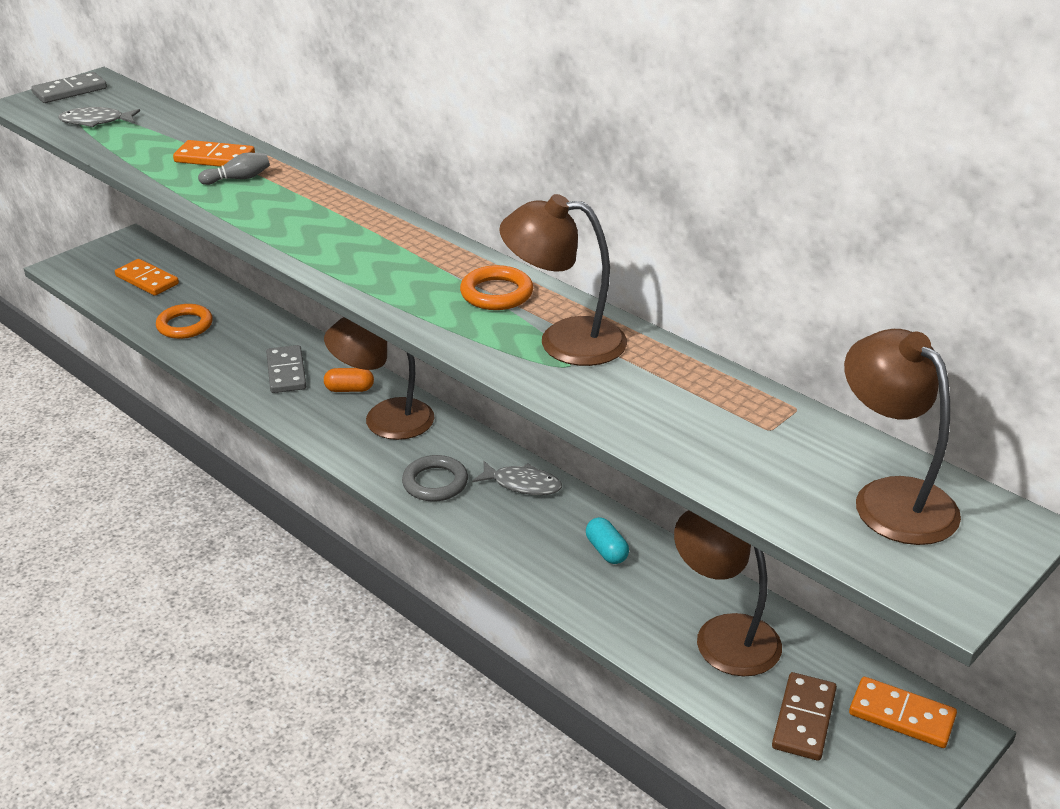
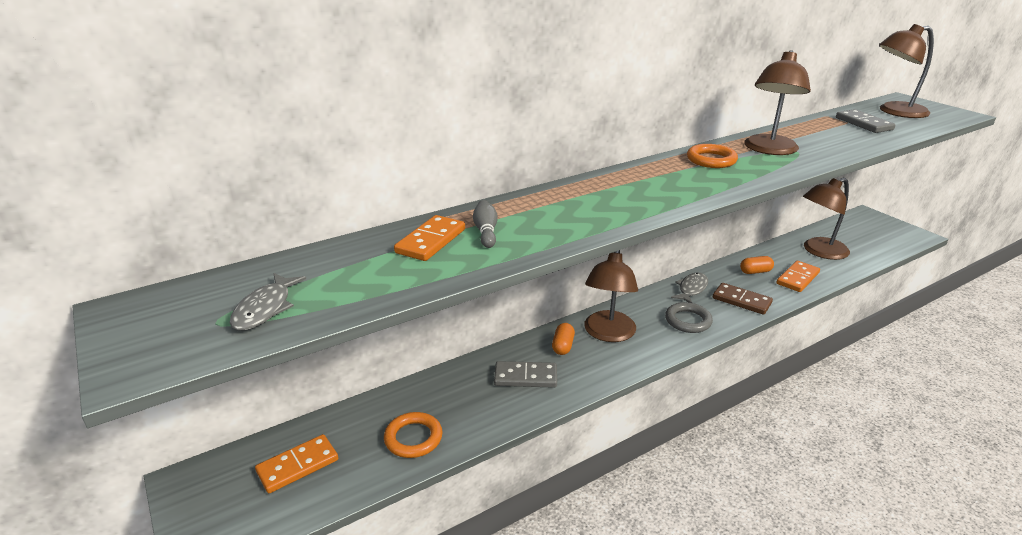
camera: 75 degrees left, 5 degrees down
grey domino [31,72,107,103] -> grey domino moved to [836,109,895,133]
turquoise capsule [586,517,629,564] -> orange capsule [740,256,774,274]
brown domino [772,672,837,761] -> brown domino moved to [713,283,773,315]
orange domino [849,677,957,748] -> orange domino moved to [777,261,820,292]

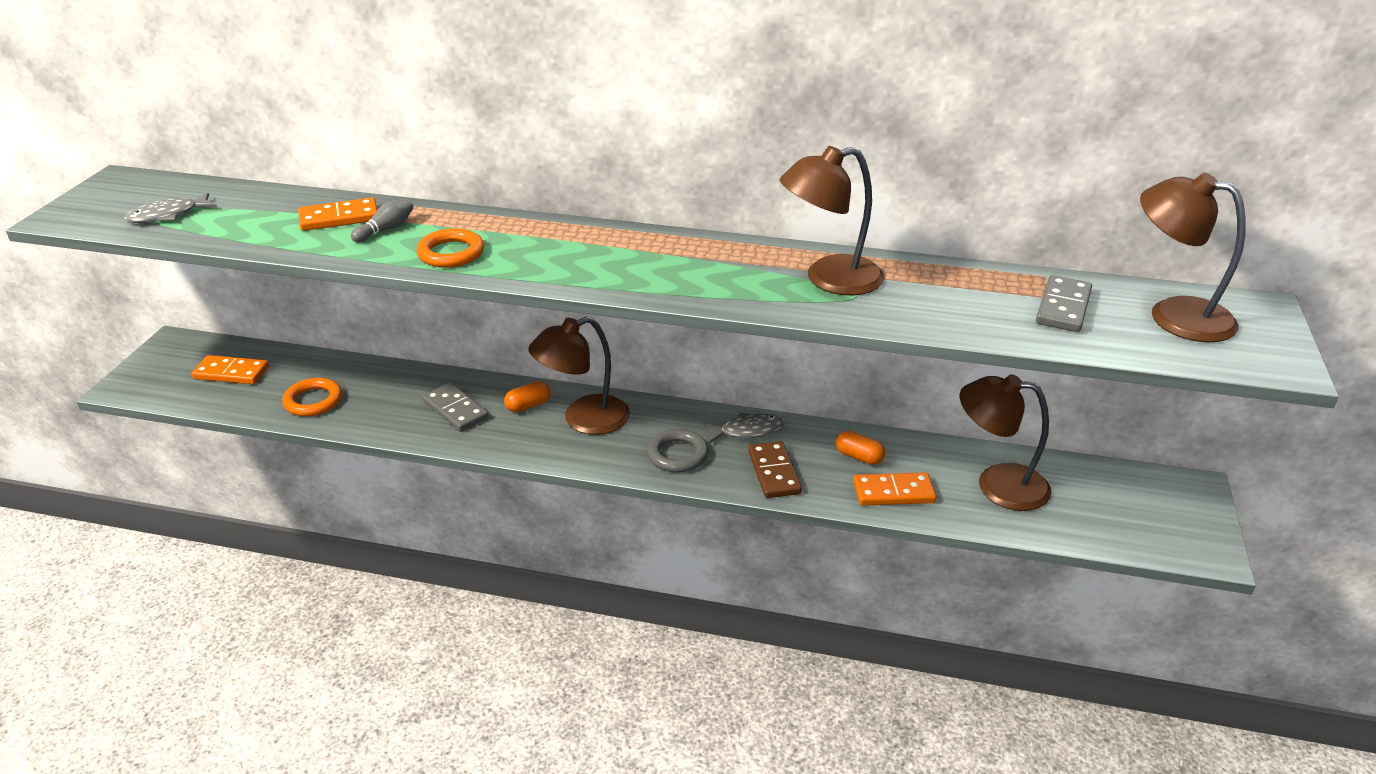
camera: 45 degrees right, 5 degrees up
orange ring [687,144,738,168] -> orange ring moved to [417,228,484,268]

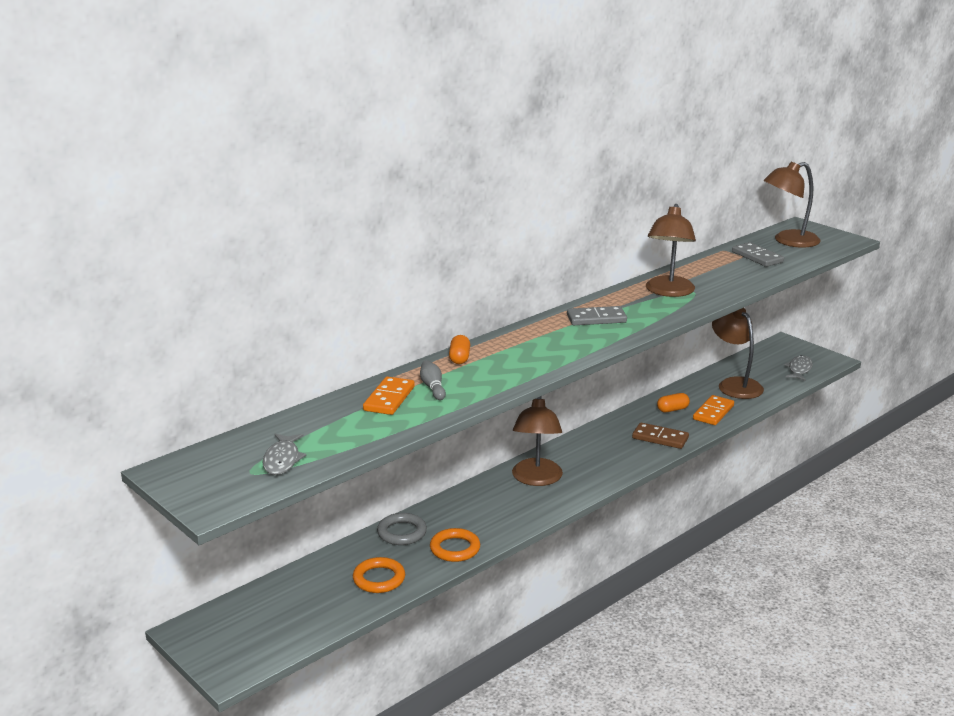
camera: 55 degrees left, 10 degrees down
orange domino [191,355,269,384] -> none
orange ring [417,228,484,268] -> orange ring moved to [430,528,480,562]
grey domino [422,383,489,432] -> grey domino moved to [567,306,627,325]
orange capsule [504,381,551,412] -> orange capsule moved to [449,335,470,364]
grey ring [647,429,709,472] -> grey ring moved to [377,513,427,545]
grey fish [703,412,784,443] -> grey fish moved to [784,355,813,381]
brown lamp [960,374,1052,511] -> brown lamp turned 105 degrees clockwise [712,308,764,399]

